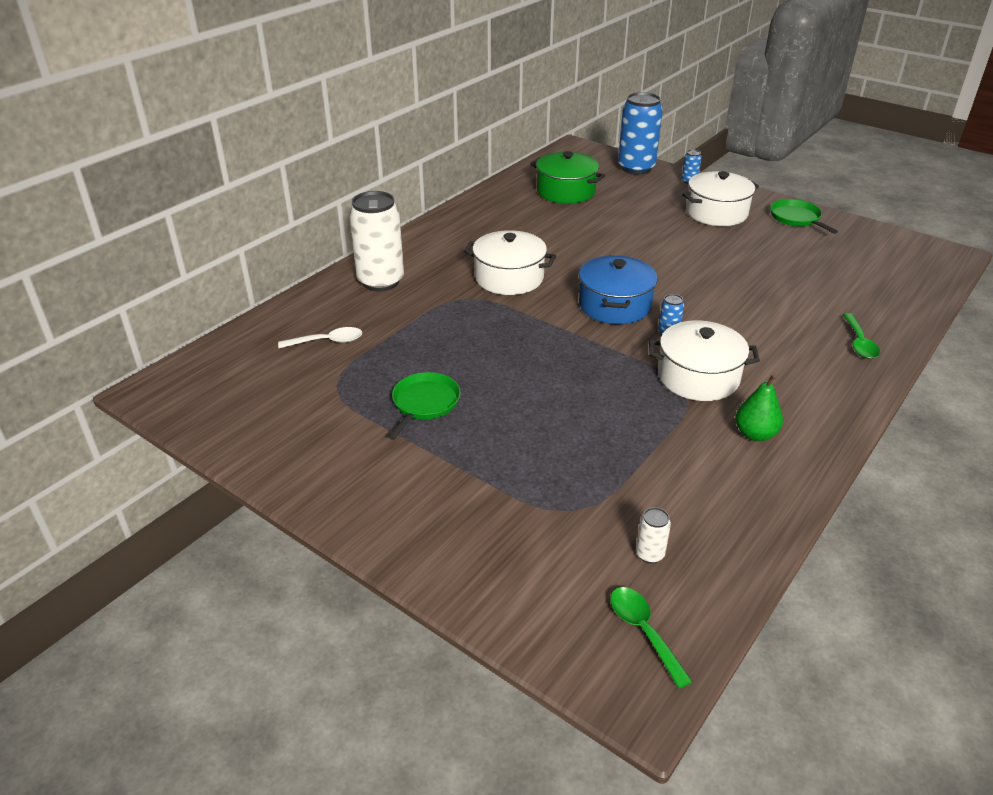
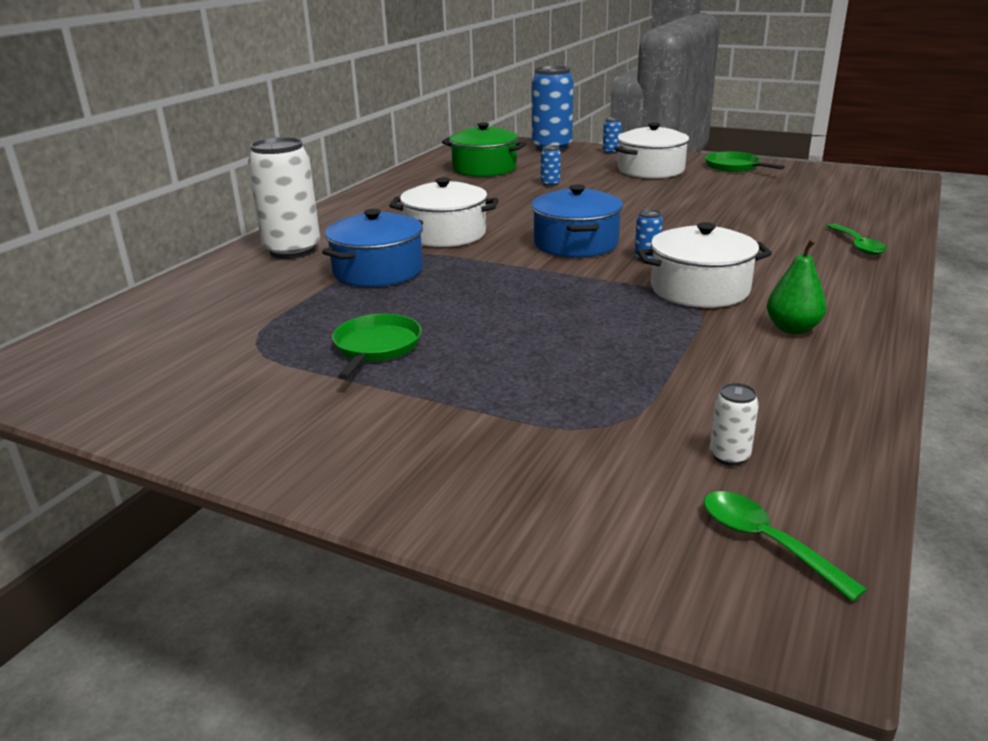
camera: 10 degrees left, 10 degrees down
white spoon [278,327,363,349] -> none
none -> blue pot [322,209,423,287]
none -> blue can [541,145,561,187]

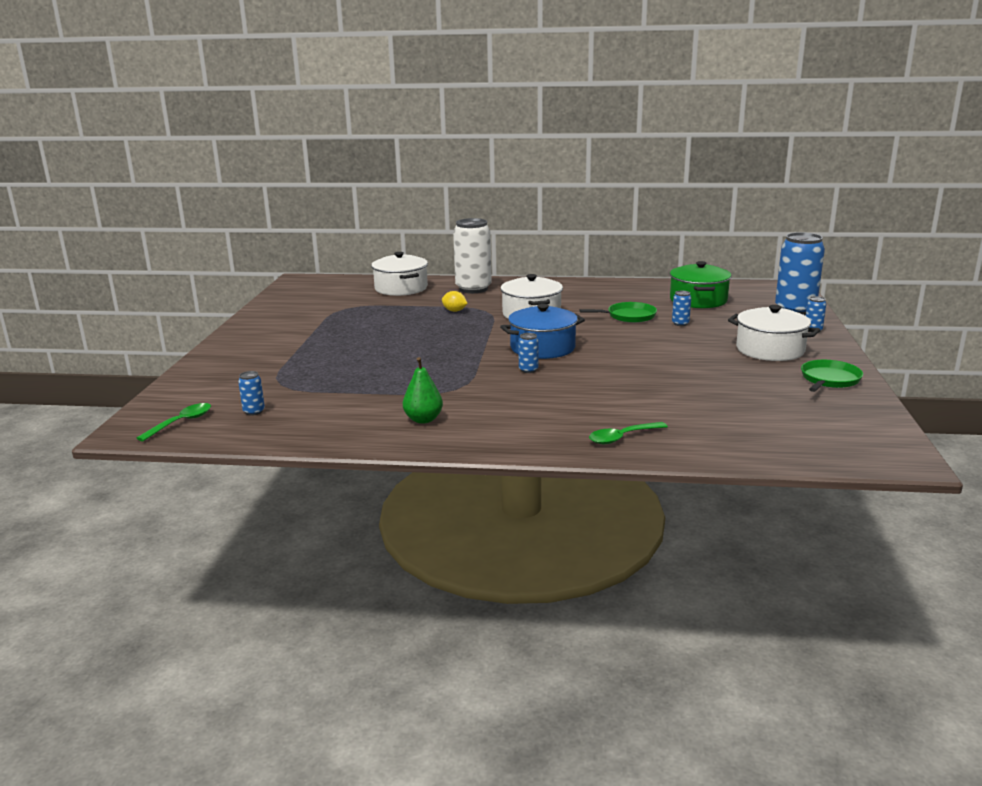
camera: 70 degrees right, 5 degrees down
blue pot [322,209,423,287] -> yellow lemon [442,291,468,312]
green pan [332,314,422,380] -> green pan moved to [579,302,657,323]
white pot [637,222,772,308] -> white pot moved to [371,252,428,296]
white can [710,383,759,466] -> blue can [238,371,265,416]

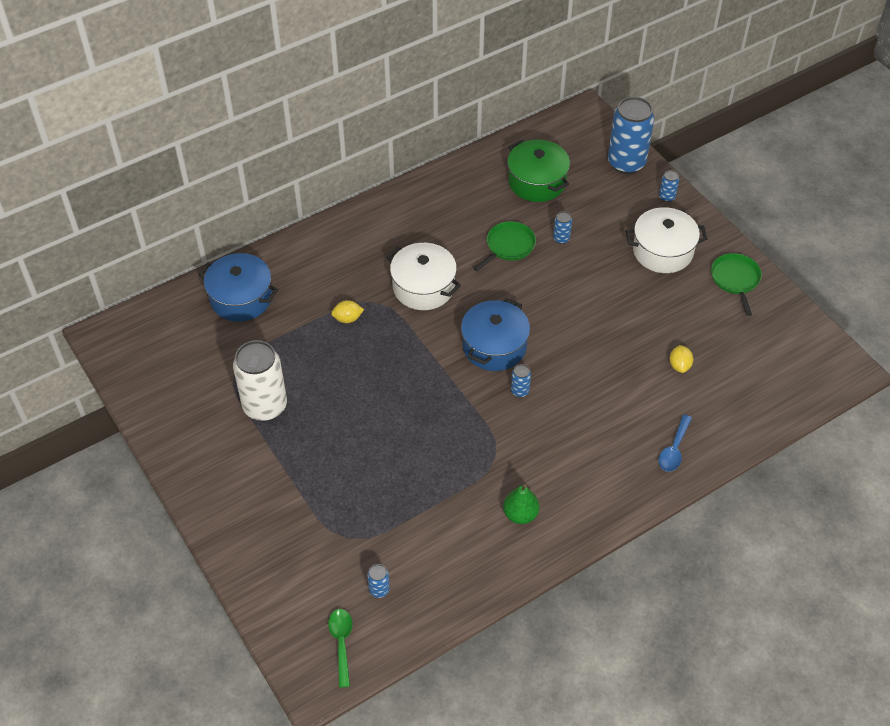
camera: 40 degrees left, 30 degrees up
white pot [371,252,428,296] -> blue pot [198,253,278,322]
white can [453,218,492,293] -> white can moved to [233,340,287,421]
green spoon [589,422,668,444] -> blue spoon [659,415,692,472]
none -> yellow lemon [670,345,693,373]

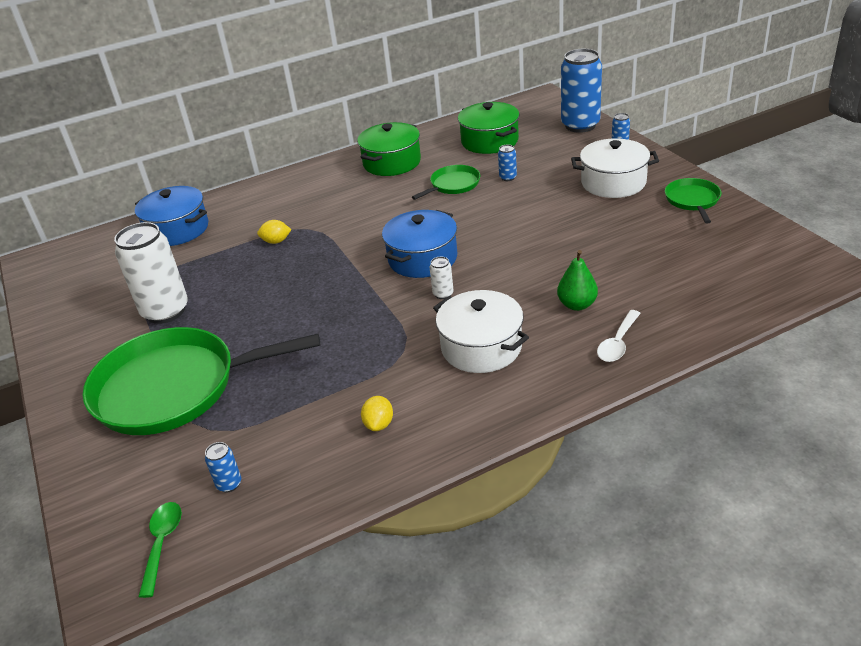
camera: 10 degrees right, 15 degrees down
white pot [387,243,461,310] -> white pot moved to [433,290,529,373]
green pear [503,484,540,524] -> green pear moved to [557,250,598,311]
blue can [511,364,531,397] -> white can [430,257,454,299]
blue spoon [659,415,692,472] -> white spoon [597,310,641,362]
yellow lemon [670,345,693,373] -> yellow lemon moved to [361,396,393,431]
none -> green pan [83,327,320,435]
none -> green pot [357,122,421,176]

